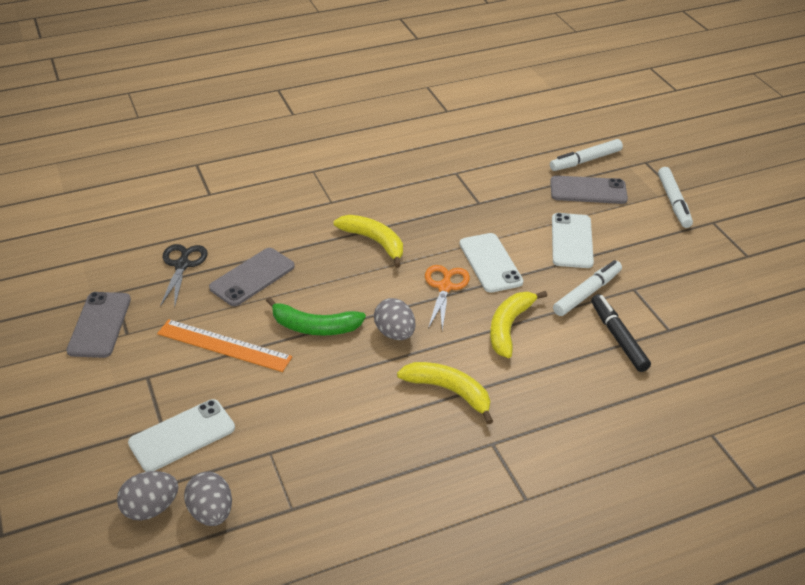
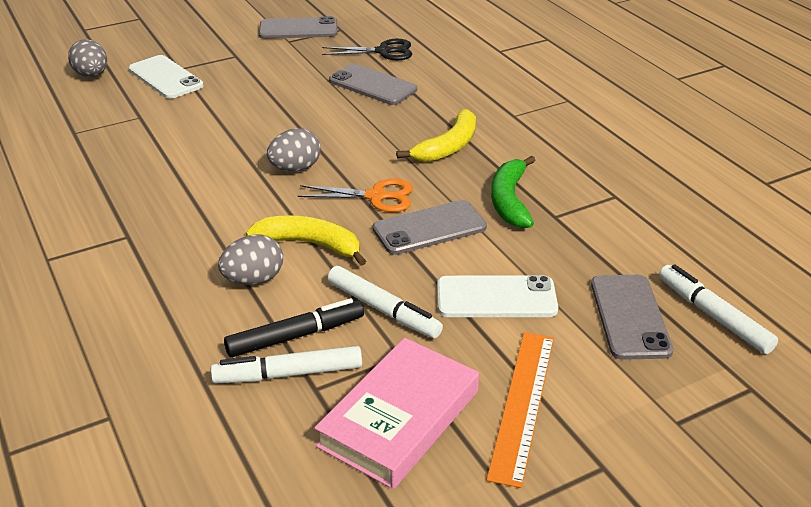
camera: 85 degrees right, 5 degrees down
orange ruler [157,319,292,372] -> orange ruler moved to [486,332,554,488]
grey egg [184,472,232,526] -> grey egg moved to [218,234,283,285]
green banana [266,297,366,336] -> green banana moved to [491,156,536,228]
yellow banana [397,362,493,424] -> none
white phone [460,233,524,293] -> grey phone [373,200,487,255]
white marker [658,167,693,228] -> white marker moved to [211,346,362,384]
none -> pink book [314,338,479,489]

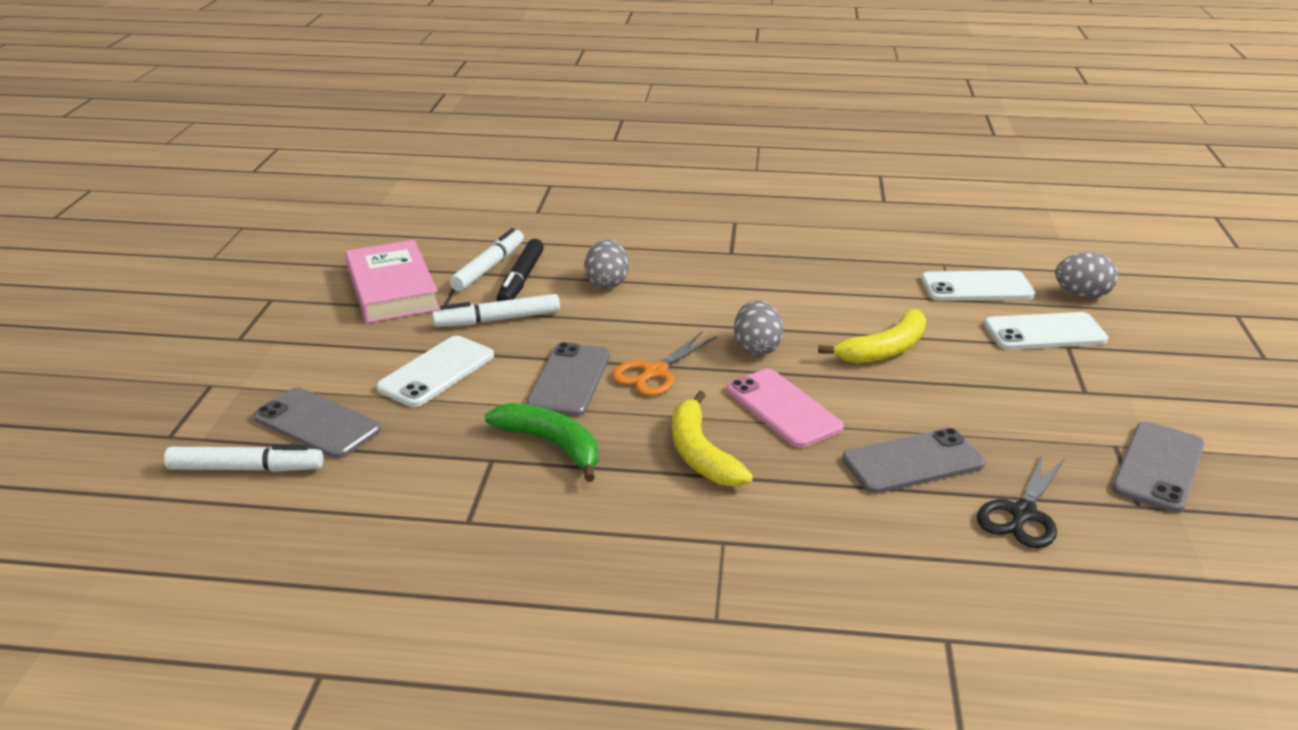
camera: 125 degrees right, 5 degrees down
yellow banana [246,215,366,266] -> yellow banana moved to [818,309,926,363]
orange ruler [486,332,554,488] -> none
none -> pink phone [727,369,844,448]
none -> white phone [921,270,1035,301]

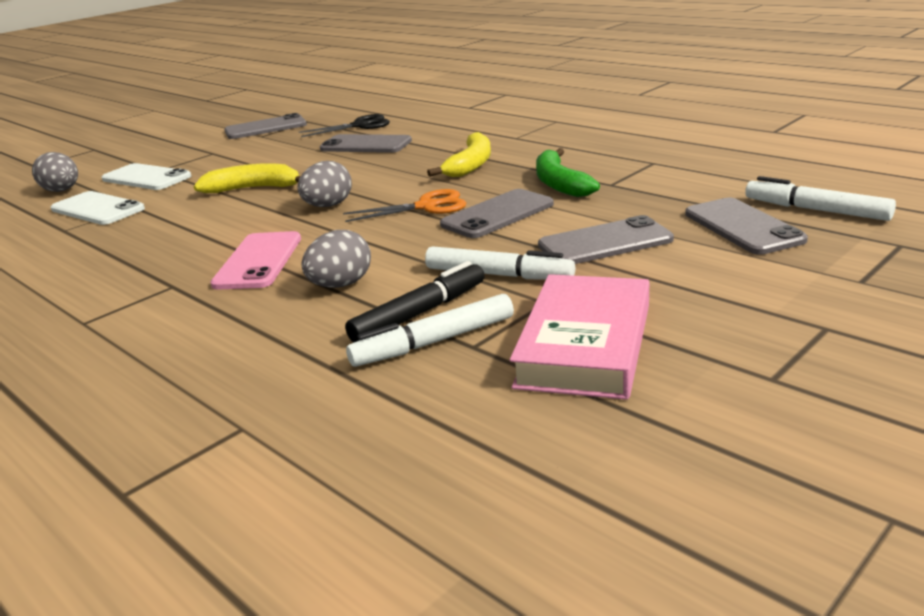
camera: 140 degrees left, 5 degrees down
white phone [376,336,494,407] -> grey phone [538,215,674,264]
pink phone [727,369,844,448] -> pink phone moved to [210,231,301,290]

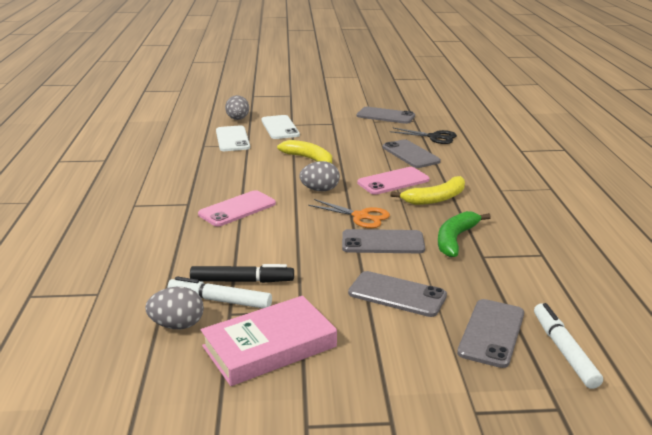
camera: 40 degrees right, 0 degrees up
grey egg [301,230,371,288] -> grey egg moved to [145,287,204,329]
white marker [425,246,575,280] -> none
none -> pink phone [357,167,429,195]

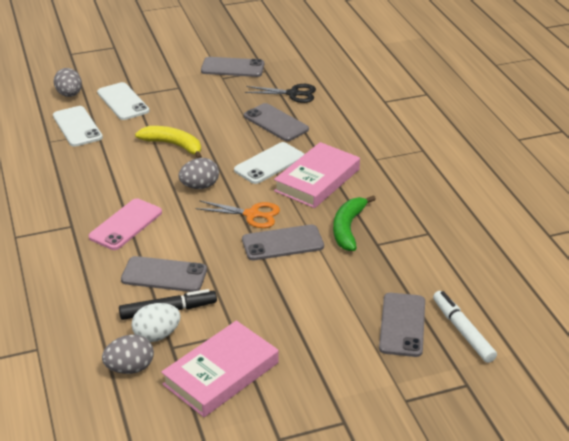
camera: 15 degrees left, 10 degrees up
white marker [168,276,272,308] -> white egg [132,303,181,342]
grey phone [348,271,447,317] -> grey phone moved to [121,256,207,292]
pink phone [357,167,429,195] -> white phone [234,142,304,184]
yellow banana [390,176,465,205] -> pink book [274,142,360,208]

